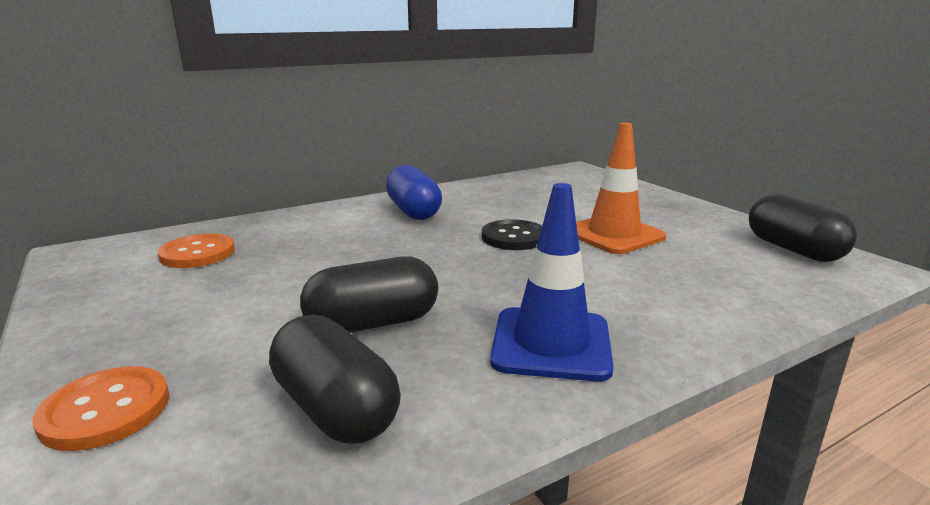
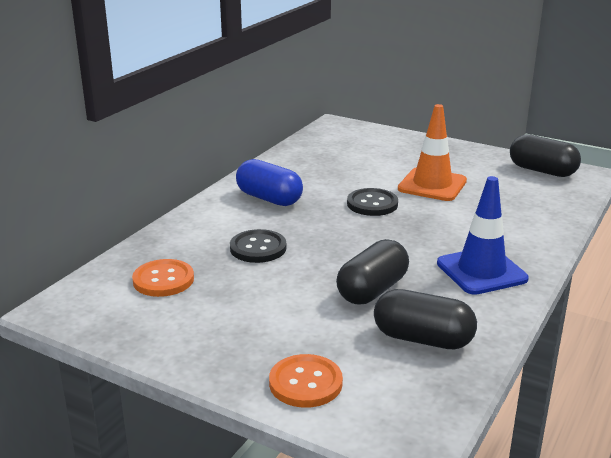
camera: 30 degrees left, 5 degrees up
none -> black button [230,229,286,263]

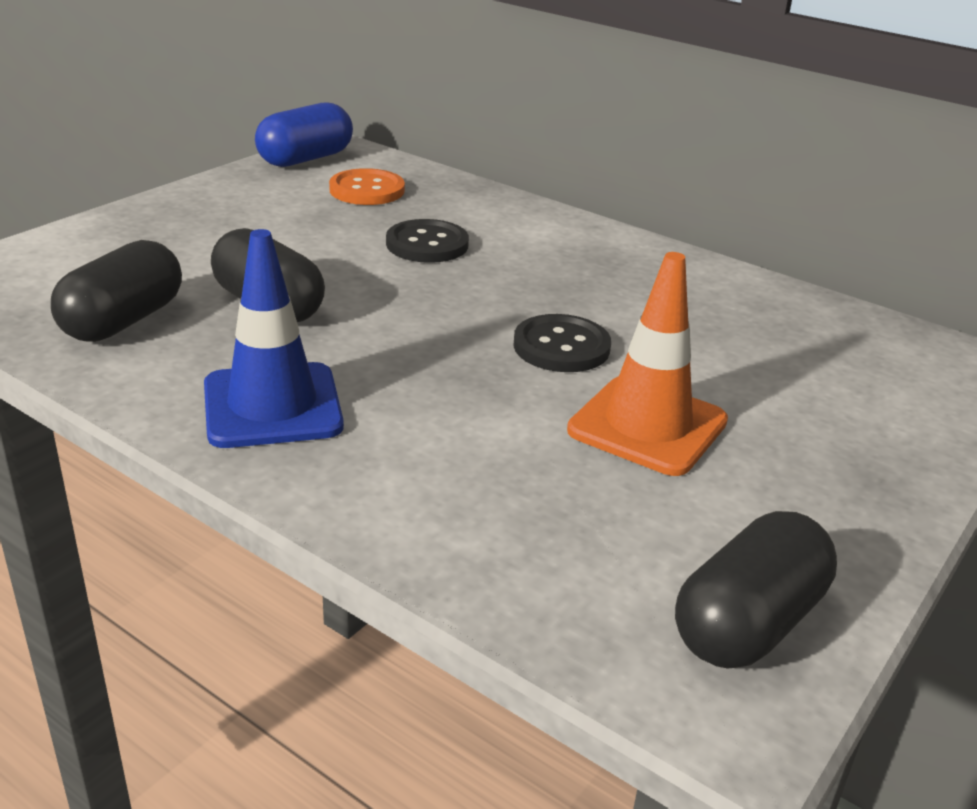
camera: 95 degrees right, 5 degrees up
blue capsule [236,159,303,206] -> blue capsule moved to [255,103,353,167]
orange button [269,354,343,408] -> none

